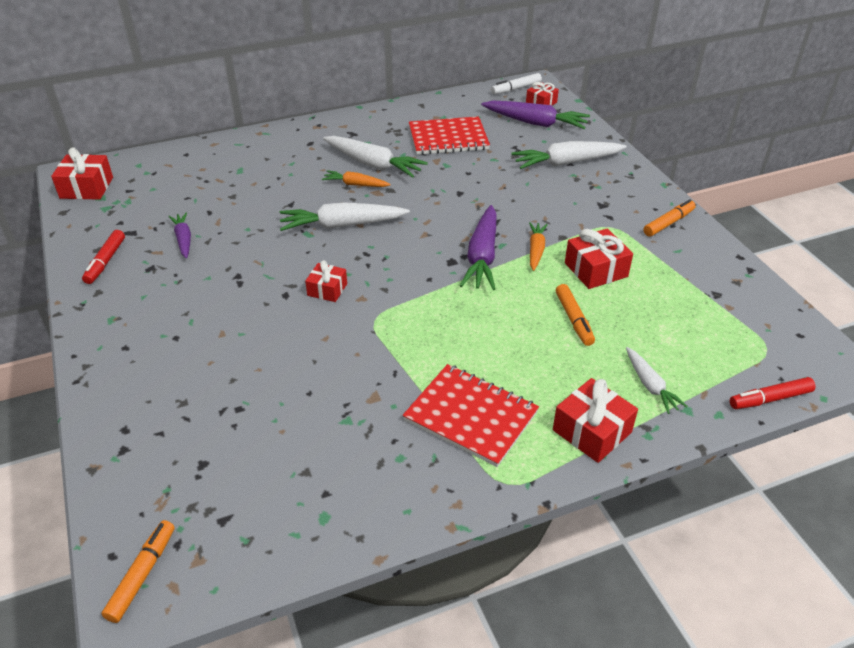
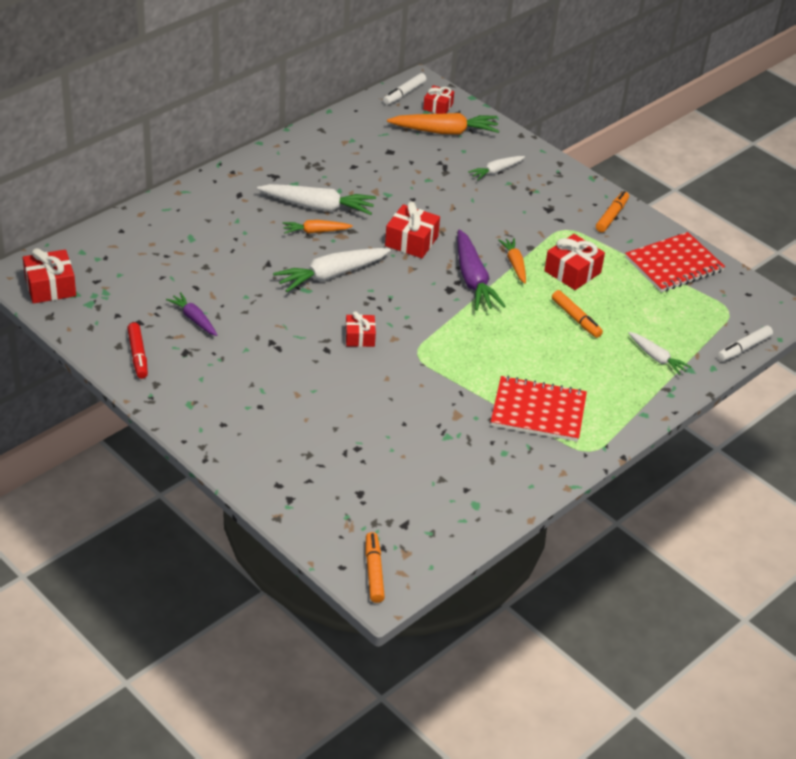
camera: 25 degrees left, 0 degrees up
red notebook [409,116,490,155] -> red notebook moved to [625,232,725,292]
purple carrot [481,101,590,129] -> orange carrot [387,113,499,135]
white carrot [511,141,626,169] -> white carrot [468,156,525,180], size x0.57
red gift [553,378,638,463] -> red gift moved to [385,202,440,258]
red marker [730,377,816,409] -> white marker [718,326,773,361]

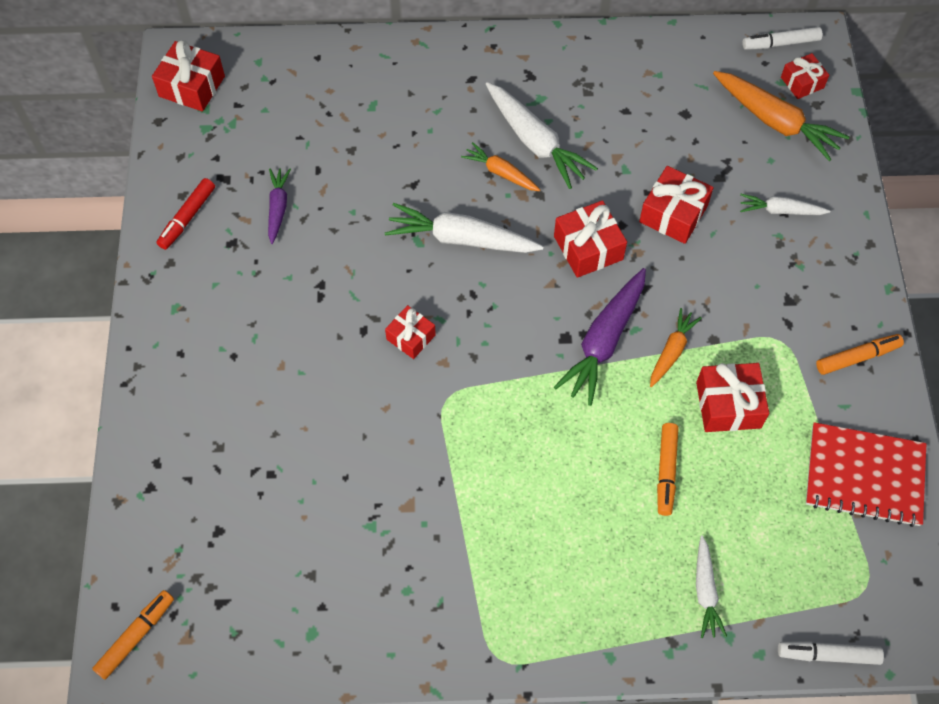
camera: 45 degrees right, 20 degrees up
red notebook [491,376,587,442] -> none
none -> red gift [639,166,713,244]

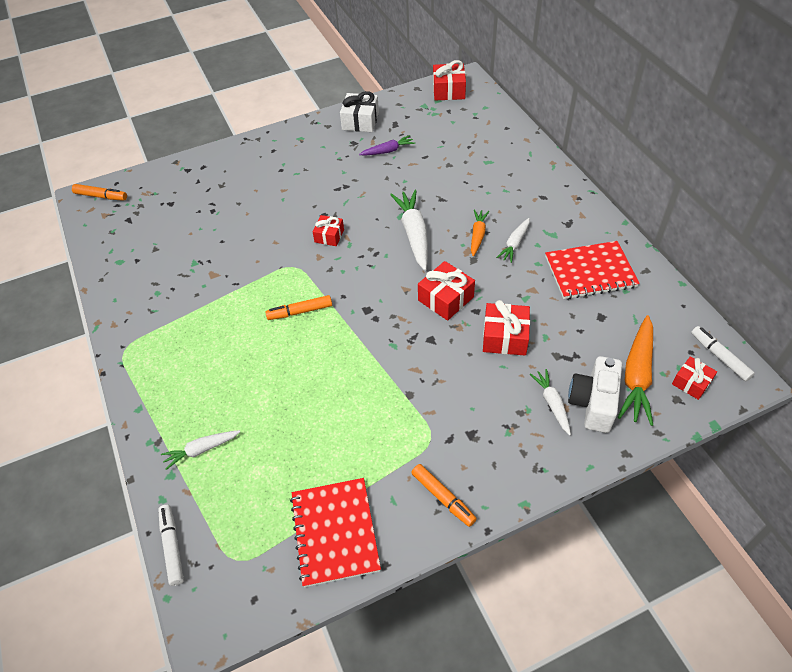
camera: 70 degrees right, 10 degrees down
red marker [156,178,215,250] -> white gift [340,91,379,132]
white carrot [486,82,598,189] -> white carrot [496,218,530,263], size x0.57
purple carrot [554,268,646,406] -> none
orange carrot [650,308,702,387] -> none
orange marker [657,423,678,516] -> orange marker moved to [265,295,332,320]
red gift [696,363,769,432] -> none
none -> red notebook [545,241,640,299]
none -> white camera [568,356,622,433]

